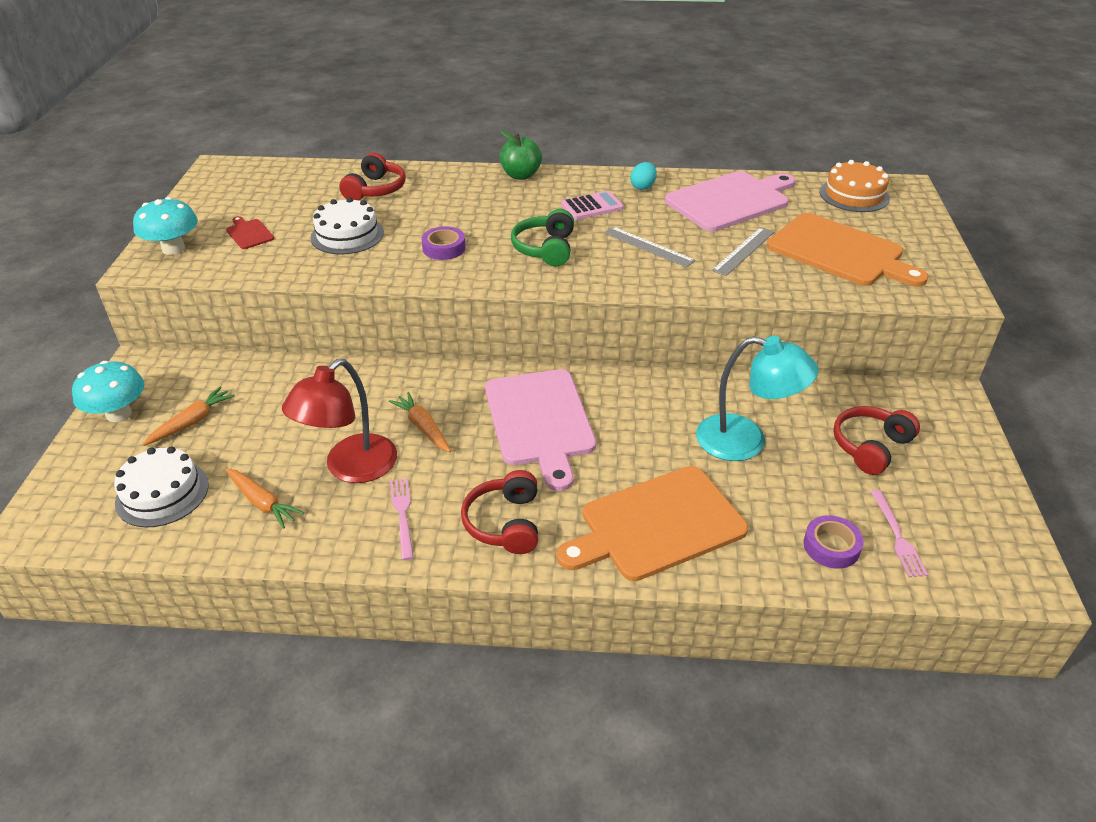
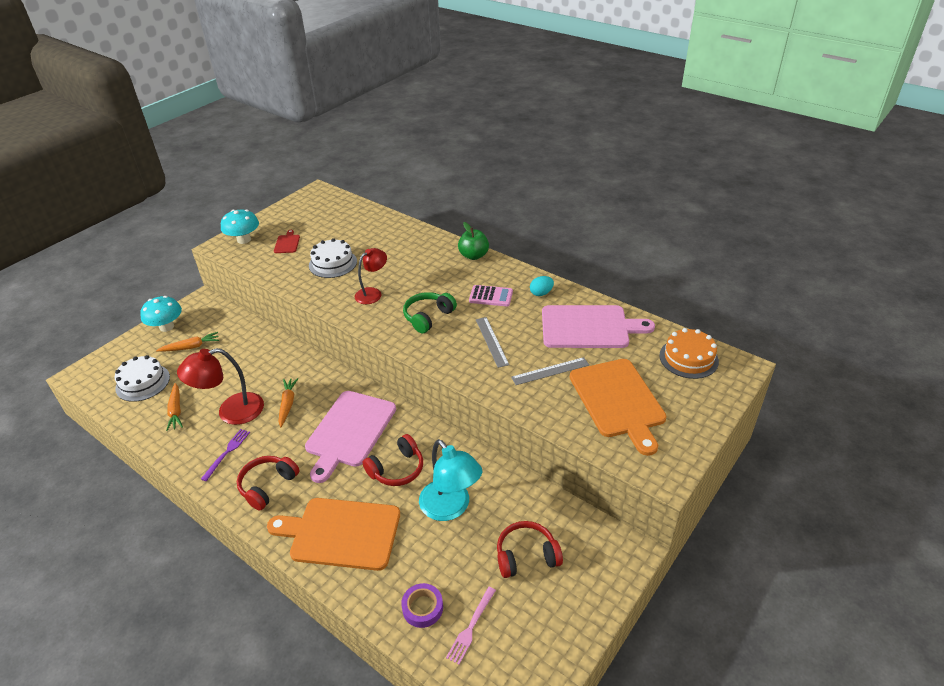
camera: 35 degrees right, 0 degrees up
red headphones [339,153,406,200] -> red headphones moved to [362,434,423,486]
pink fork [390,478,414,560] -> purple fork [201,429,250,481]
purple tape [422,226,466,260] -> red lamp [355,248,387,304]

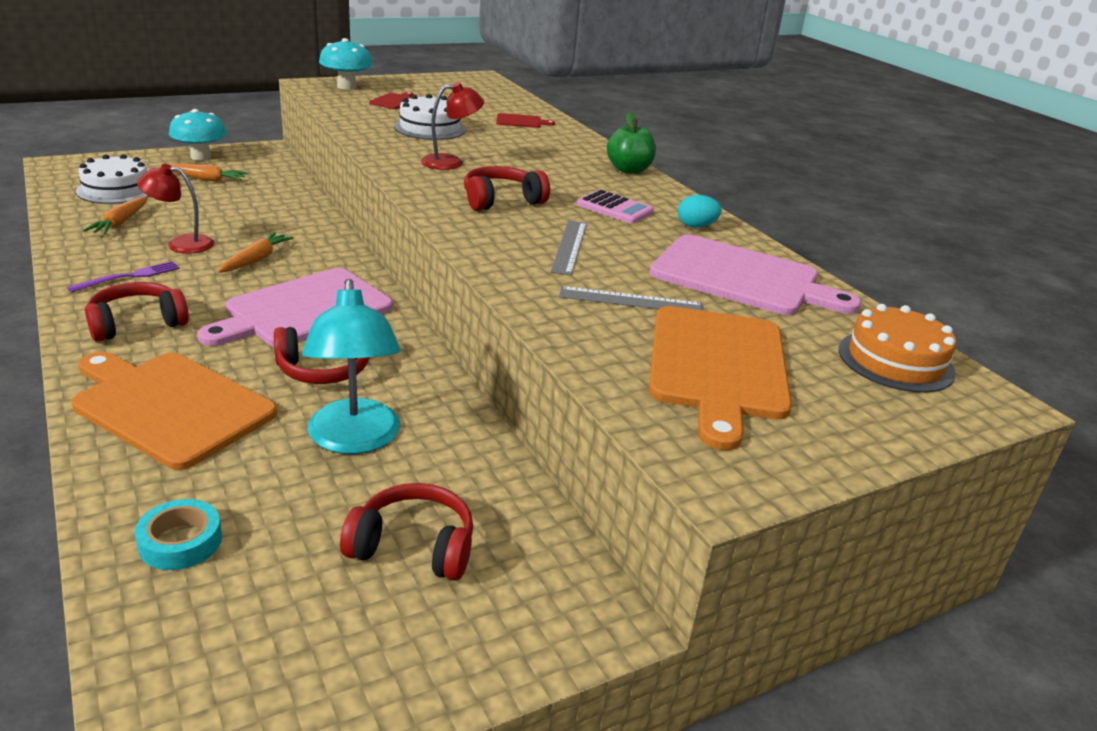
camera: 20 degrees right, 10 degrees down
red lamp [177,348,264,425] -> red lamp [137,164,214,254], size x0.65
purple tape [401,583,443,628] -> turquoise tape [135,499,222,570]
green headphones [403,292,457,333] -> red headphones [464,166,550,211]
pink fork [446,587,496,665] -> none
none -> red cutting board [496,113,555,128]

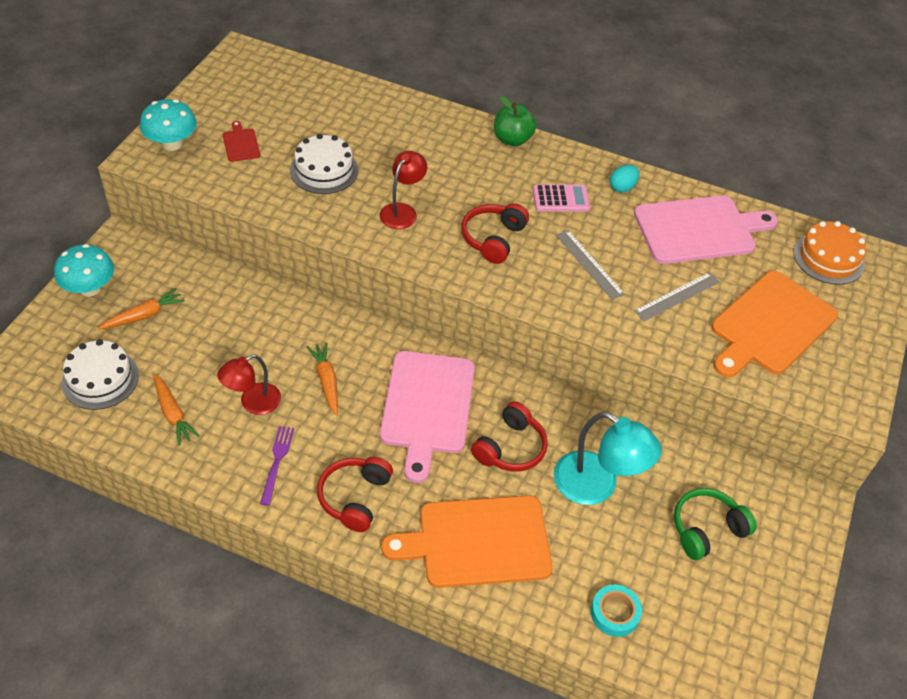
camera: 40 degrees left, 20 degrees up
red headphones [340,483,473,581] -> green headphones [674,488,757,560]
red cutting board [496,113,555,128] -> none
orange cutting board [649,306,792,450] -> orange cutting board turned 75 degrees clockwise [711,271,838,378]

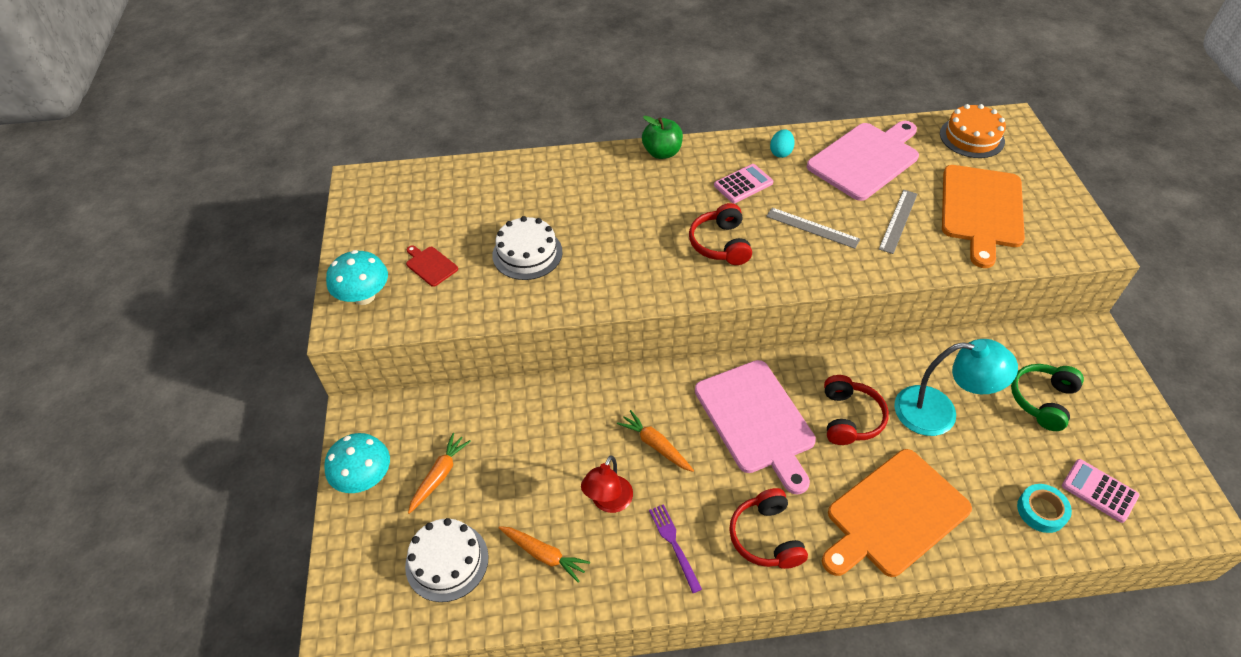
camera: 25 degrees left, 0 degrees up
red lamp [380,151,427,229] -> none
none -> pink calculator [1062,459,1139,523]

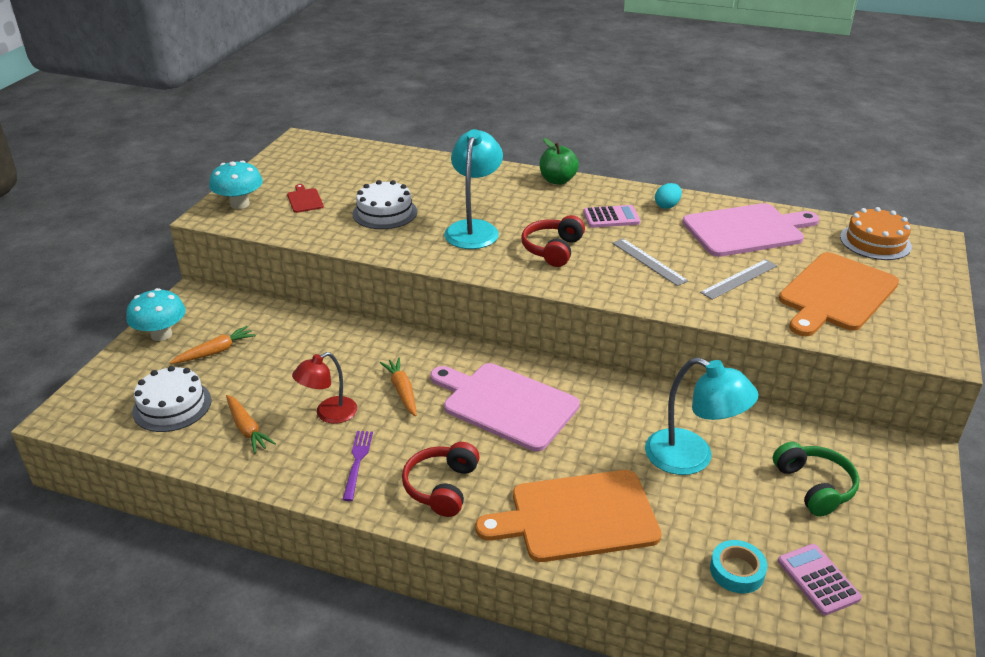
camera: 25 degrees right, 15 degrees down
pink cutting board [695,360,816,495] -> pink cutting board turned 120 degrees clockwise [430,363,580,451]
red headphones [824,375,889,445] -> none
green headphones [1011,364,1084,431] -> green headphones turned 105 degrees clockwise [773,442,859,517]
none -> turquoise lamp [444,129,503,249]

